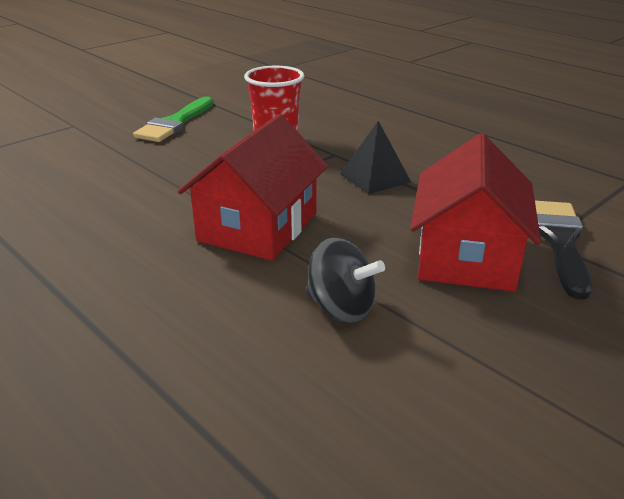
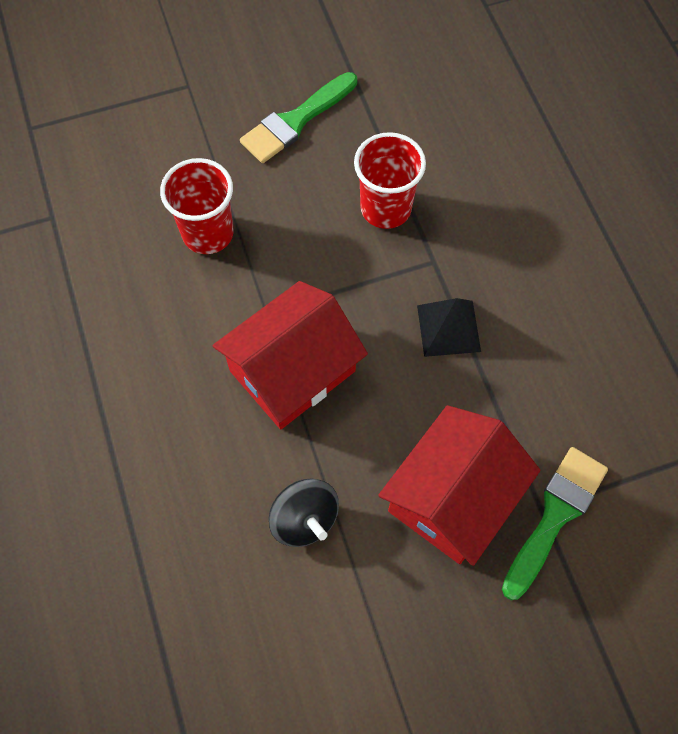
camera: 25 degrees right, 35 degrees up
black brush [535,201,592,300] -> green brush [502,447,608,600]
none -> red cup [160,158,234,254]

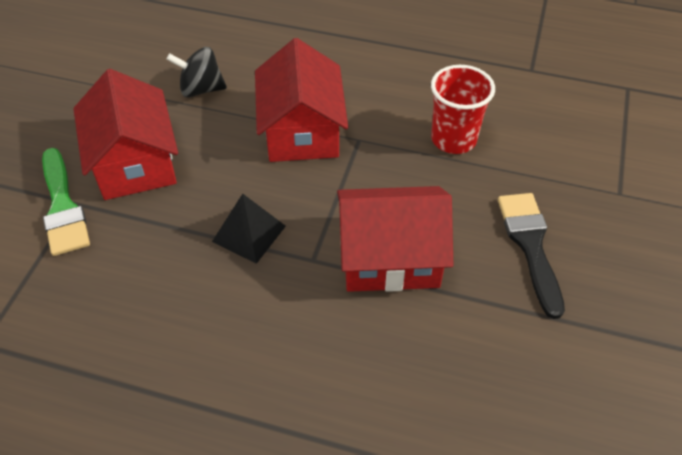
camera: 125 degrees right, 15 degrees down
green brush [240,72,357,163] -> black brush [498,193,565,319]
red cup [354,132,426,229] -> red house [337,186,453,292]

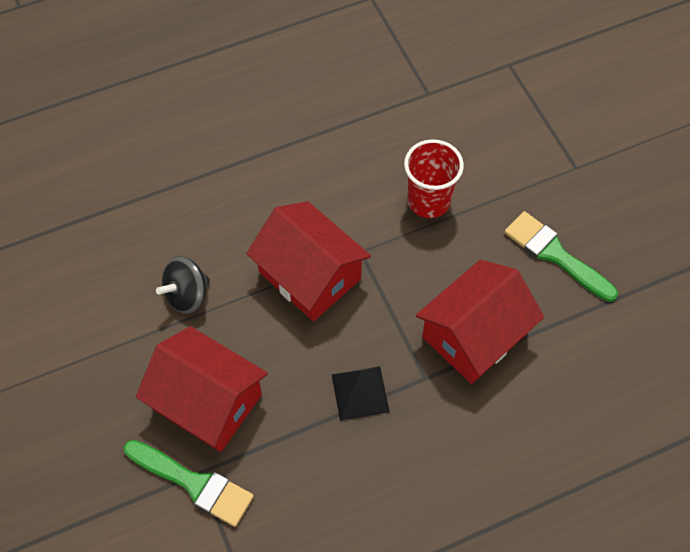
camera: 40 degrees left, 10 degrees up
black brush [498,193,565,319] -> green brush [505,211,618,302]

